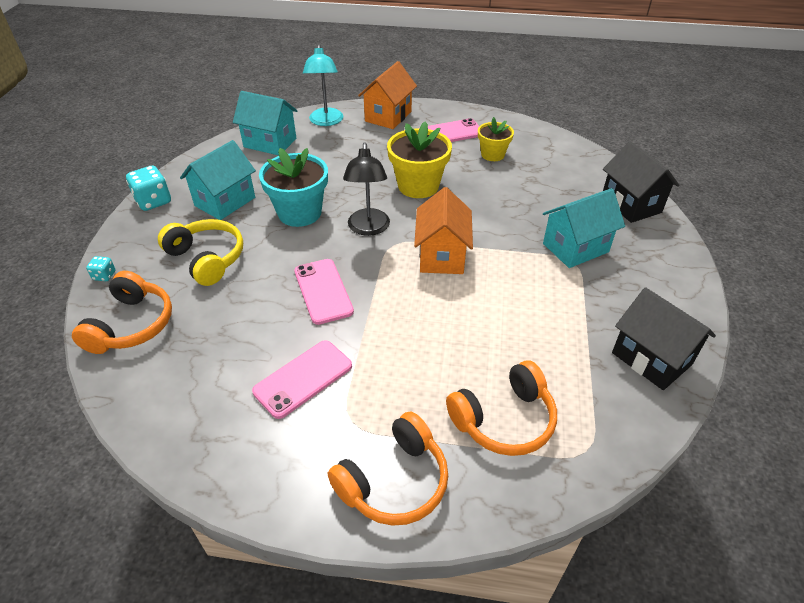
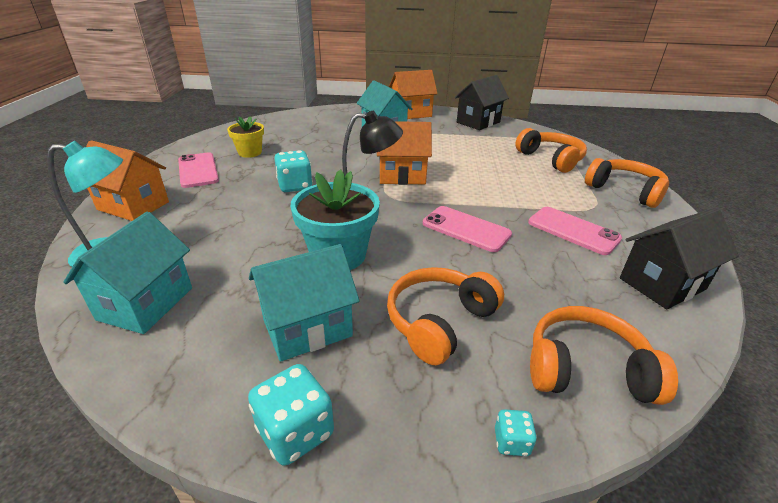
camera: 95 degrees left, 10 degrees down
yellow headphones [158,219,243,286] -> orange headphones [387,267,504,365]
turquoise house [180,140,256,220] -> turquoise house turned 60 degrees counterclockwise [249,244,360,362]
pink phone [294,259,354,325] -> pink phone turned 60 degrees clockwise [423,206,512,252]
yellow flower pot [387,122,452,198] -> turquoise dice [274,150,313,192]
black house [603,141,679,223] -> black house moved to [620,208,739,310]
none -> orange house [389,70,438,119]

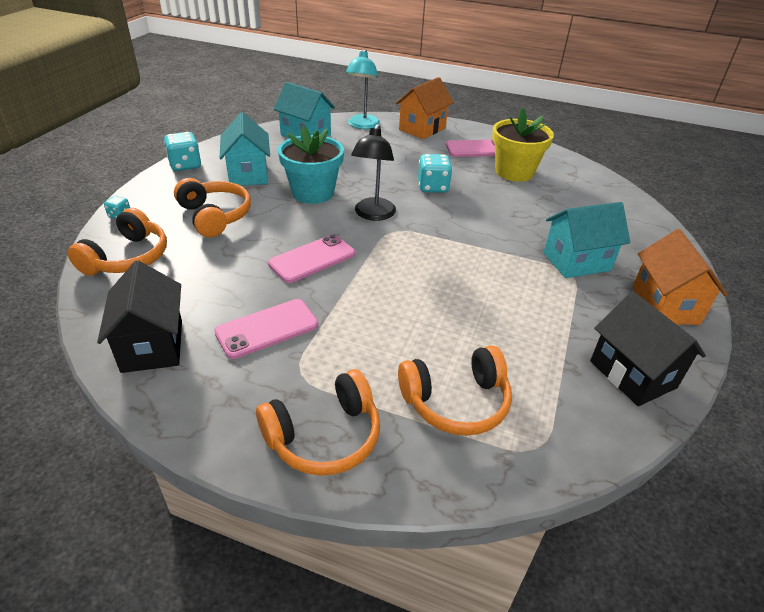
camera: 105 degrees right, 5 degrees up
yellow flower pot [227,116,264,158] -> yellow flower pot [492,107,554,182], size x1.65
orange house [377,121,432,185] -> none

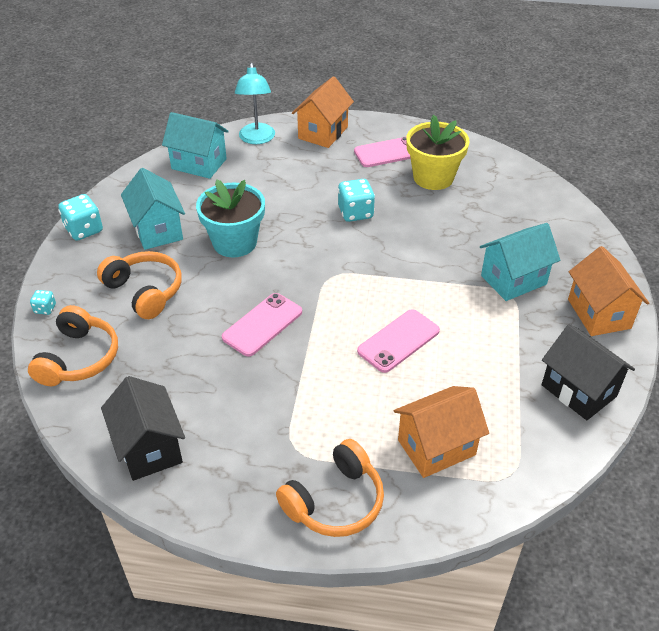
camera: 10 degrees left, 5 degrees up
pink phone [214,299,318,359] -> pink phone moved to [357,309,440,373]
black lamp [351,124,396,221] -> none
orange headphones [398,345,512,436] -> orange house [394,386,489,478]

